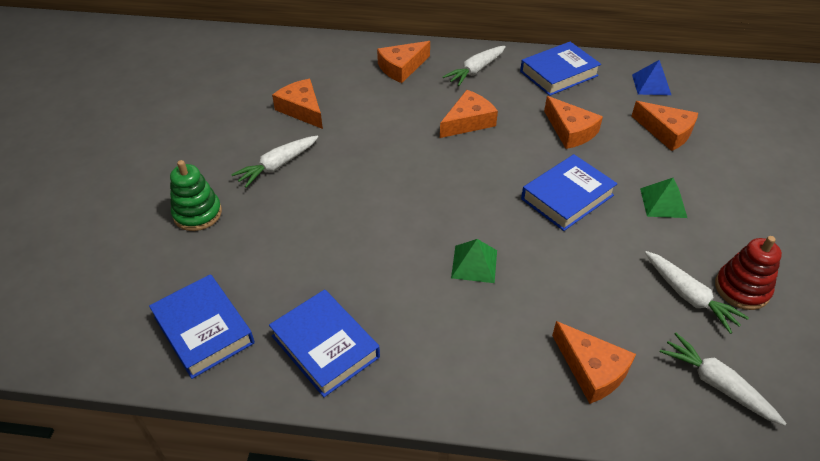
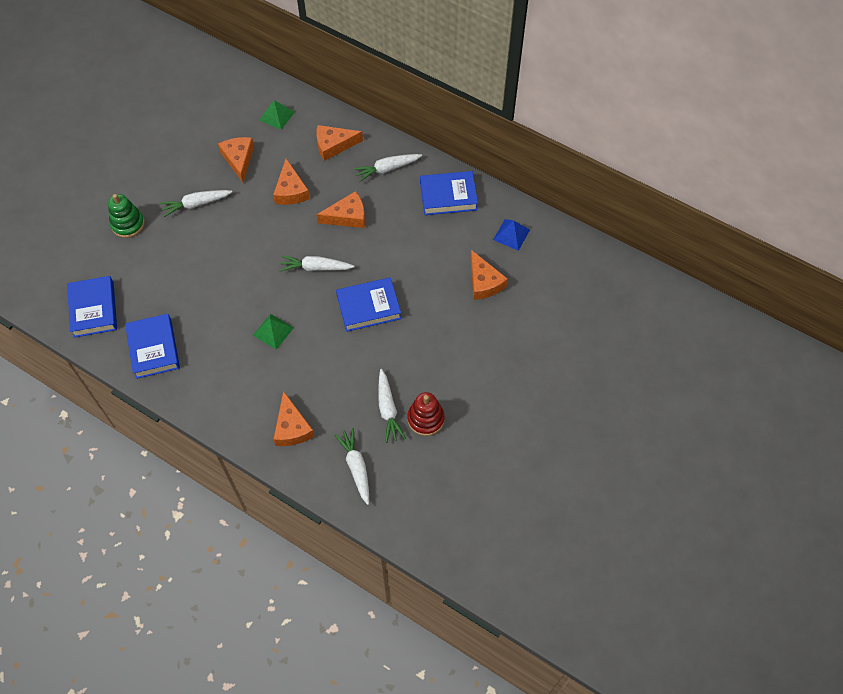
camera: 25 degrees right, 15 degrees up
orange cheese [544,96,603,149] -> orange cheese moved to [273,159,310,205]
green pyramid [640,178,687,218] -> green pyramid moved to [259,100,295,130]
none -> white carrot [279,255,354,271]

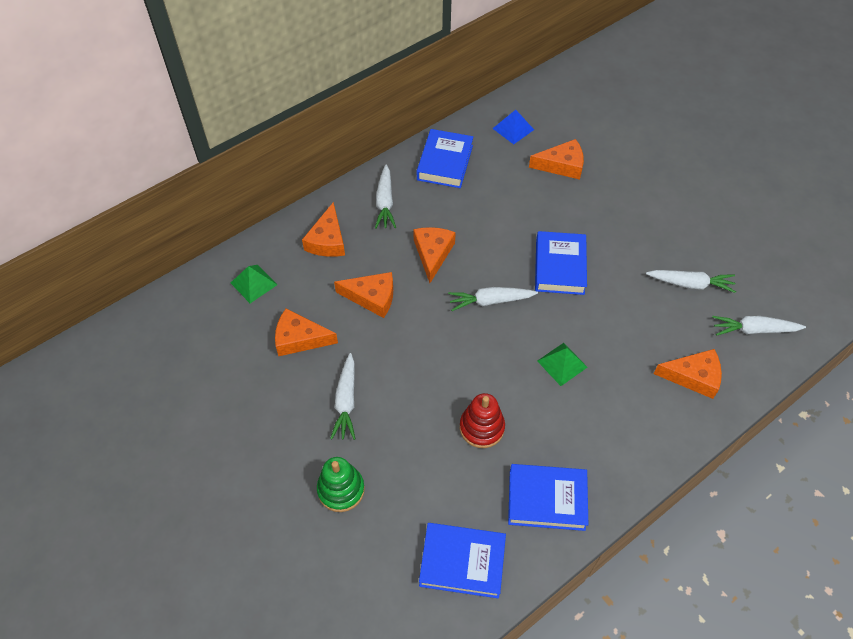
camera: 70 degrees left, 5 degrees down
white carrot [279,255,354,271] -> white carrot turned 60 degrees clockwise [448,287,538,311]
red stacking toy [407,392,445,436] -> red stacking toy moved to [460,393,505,448]

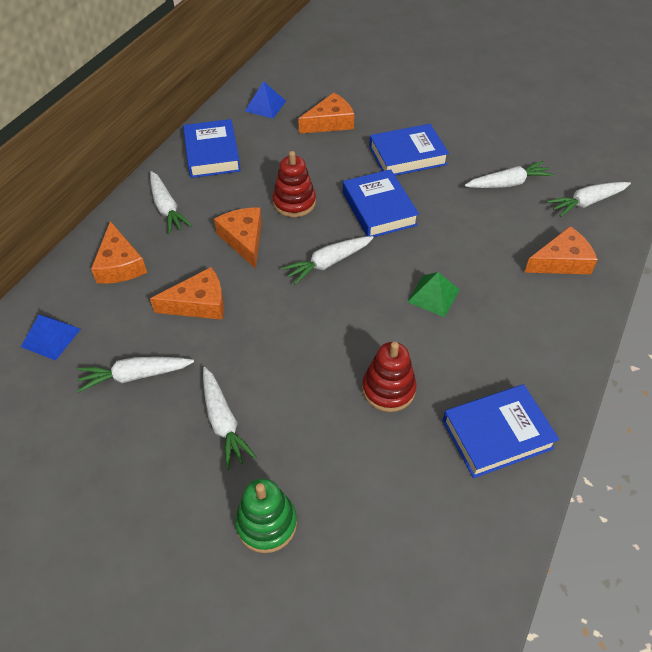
camera: 25 degrees left, 5 degrees down
green pyramid [231,265,277,303] -> blue pyramid [21,315,81,361]
orange cheese [275,309,338,356] -> white carrot [77,357,194,392]
blue book [419,523,506,598] -> blue book moved to [369,124,449,176]
none -> red stacking toy [272,151,316,217]

